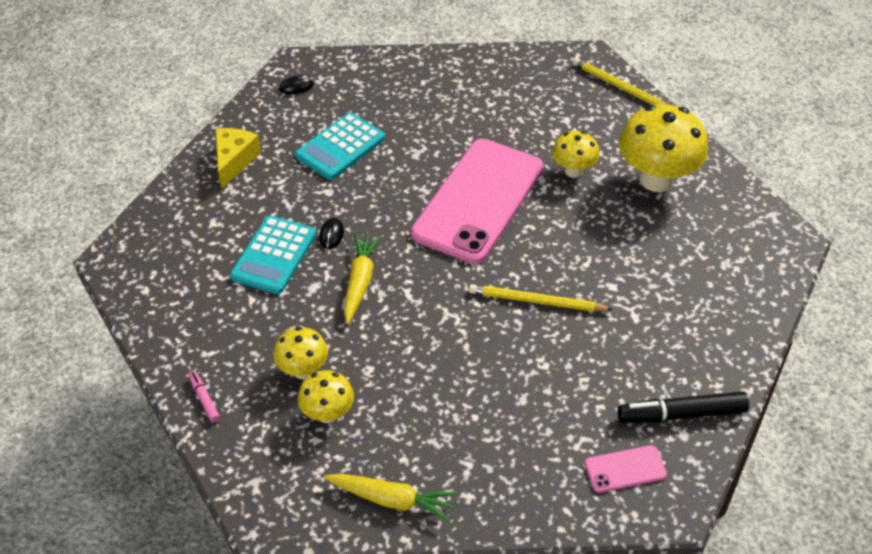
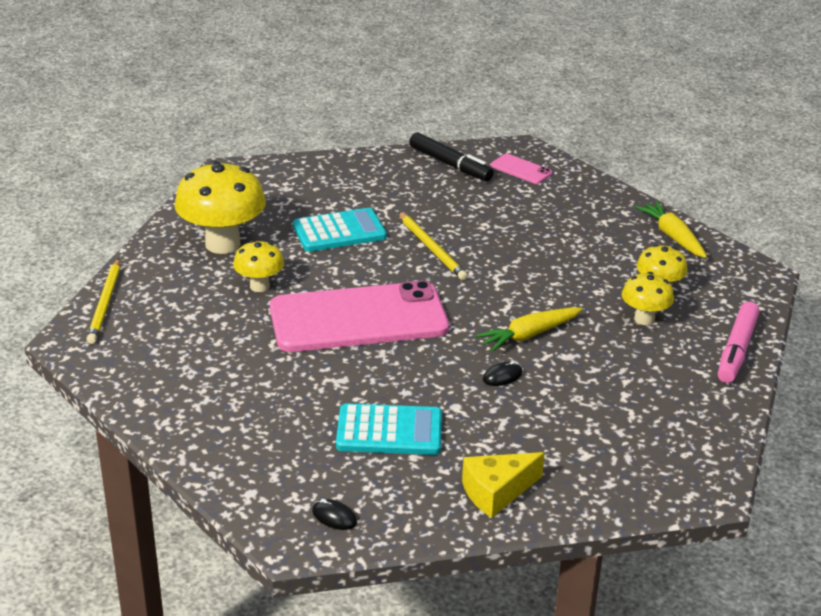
camera: 130 degrees left, 15 degrees down
pink marker [188,371,220,422] -> pink marker [718,302,760,383], size x2.03
turquoise calculator [230,216,316,294] -> turquoise calculator moved to [293,208,387,252]

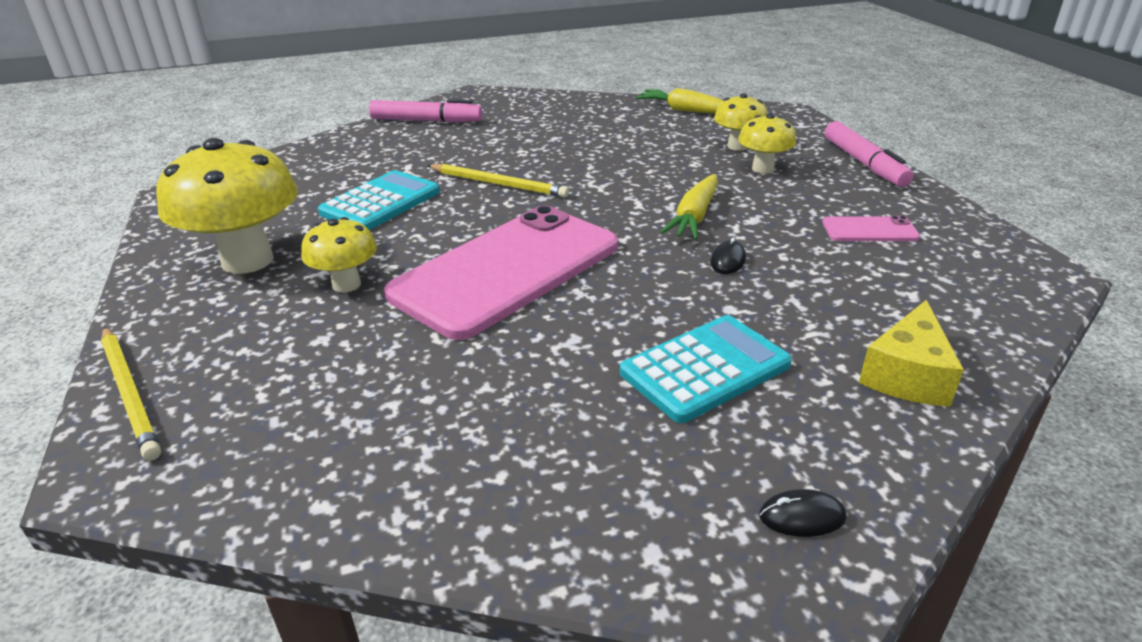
camera: 35 degrees left, 0 degrees up
black marker [409,132,494,181] -> pink marker [369,99,482,123]
pink phone [491,154,552,184] -> pink phone moved to [822,216,920,241]

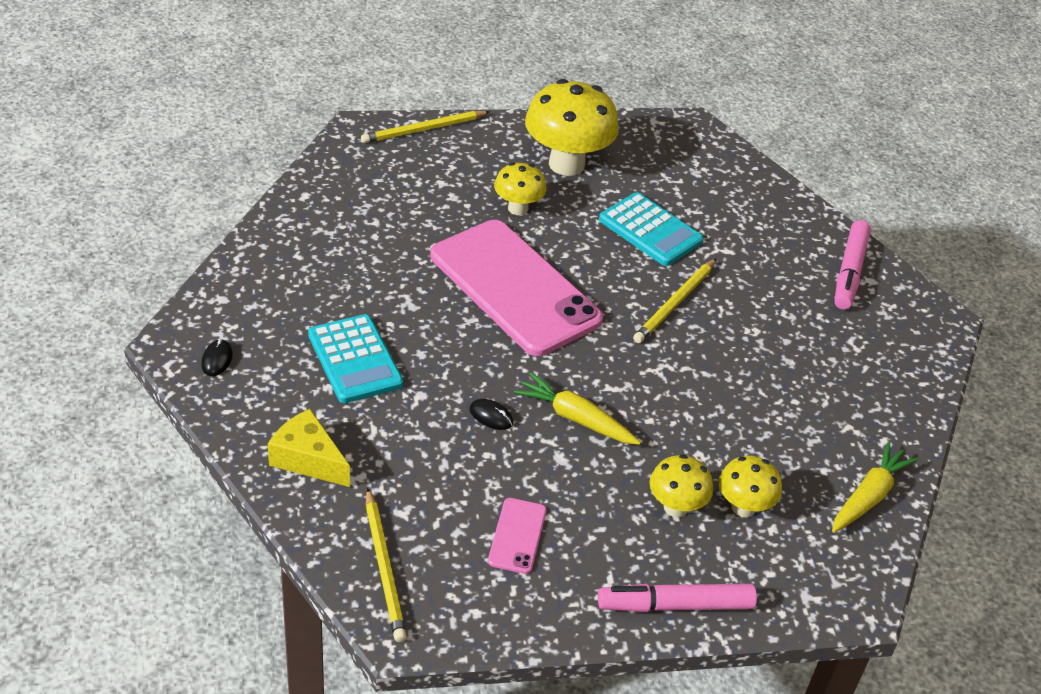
camera: 95 degrees right, 10 degrees up
none -> yellow pencil [366,488,407,642]

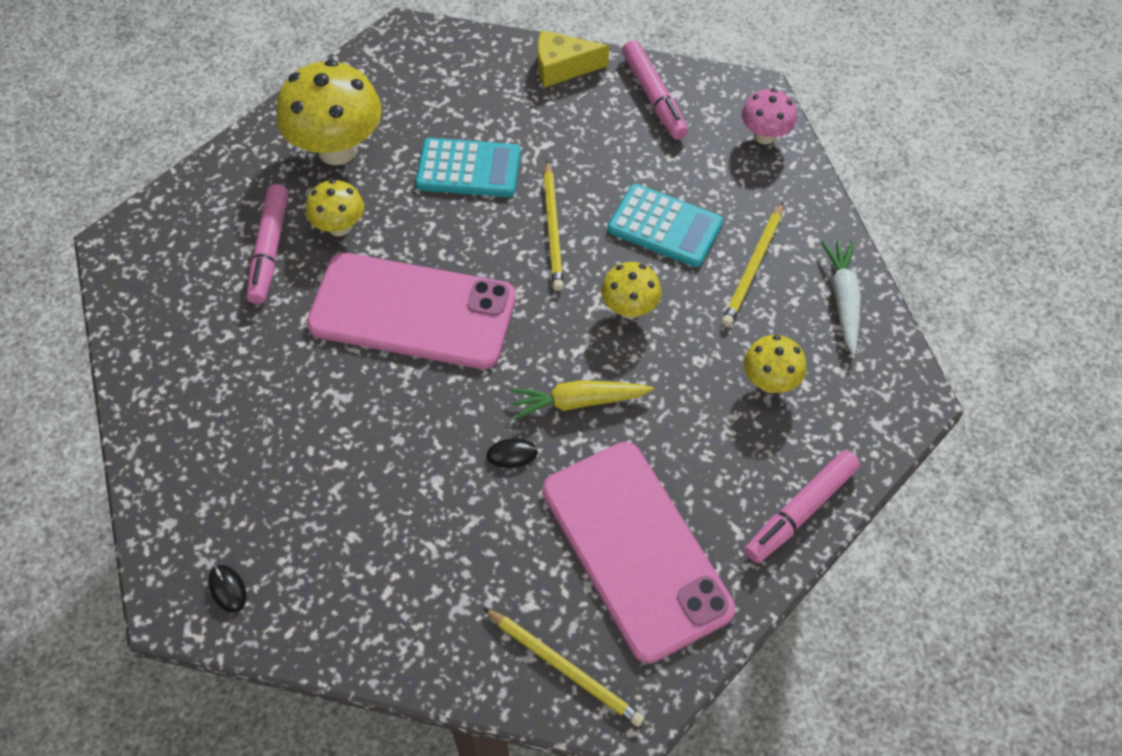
camera: 35 degrees left, 15 degrees up
yellow cheese [268,409,350,487] -> yellow cheese moved to [538,30,609,88]
turquoise calculator [308,314,403,403] -> turquoise calculator moved to [608,184,723,267]
yellow pencil [361,111,490,143] -> yellow pencil moved to [722,202,783,327]
pink phone [488,498,547,574] -> pink phone [542,442,735,663], size x2.47
yellow mushroom [650,454,713,517] -> yellow mushroom moved to [601,262,662,319]
yellow carrot [832,441,918,533] -> white carrot [821,240,861,355]
none -> pink marker [247,184,288,304]
none -> pink mushroom [741,89,797,144]

